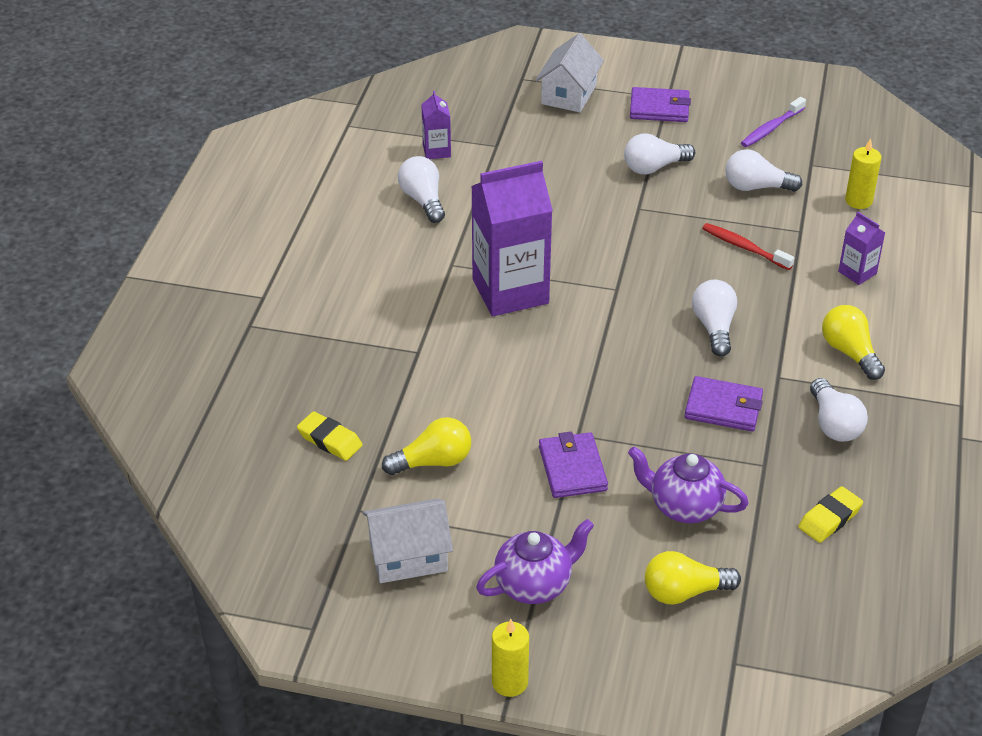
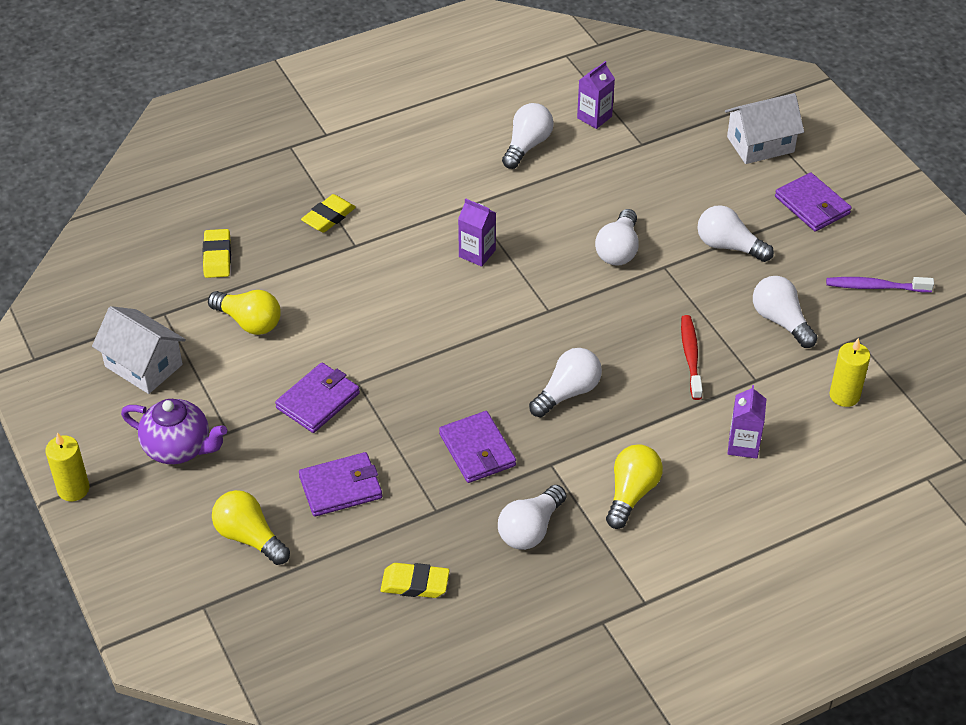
camera: 50 degrees right, 5 degrees up
purple carton [471,161,553,316] -> purple carton [458,198,496,267], size x0.46
purple teapot [628,446,748,523] -> purple wallet [299,452,382,517]
none -> yellow eraser [301,194,356,232]
none -> white light bulb [595,209,639,266]

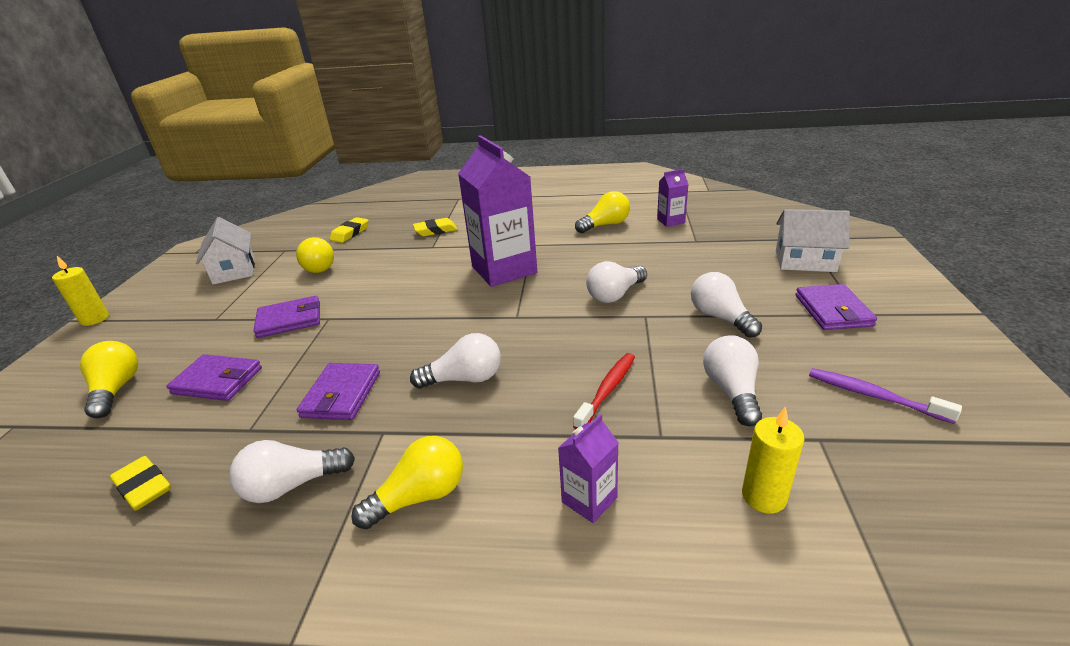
camera: 35 degrees right, 15 degrees down
purple teapot [121,399,227,464] -> none
purple carton [458,198,496,267] -> purple carton [458,135,537,287], size x2.19
white light bulb [502,103,554,169] -> yellow light bulb [575,191,630,233]

